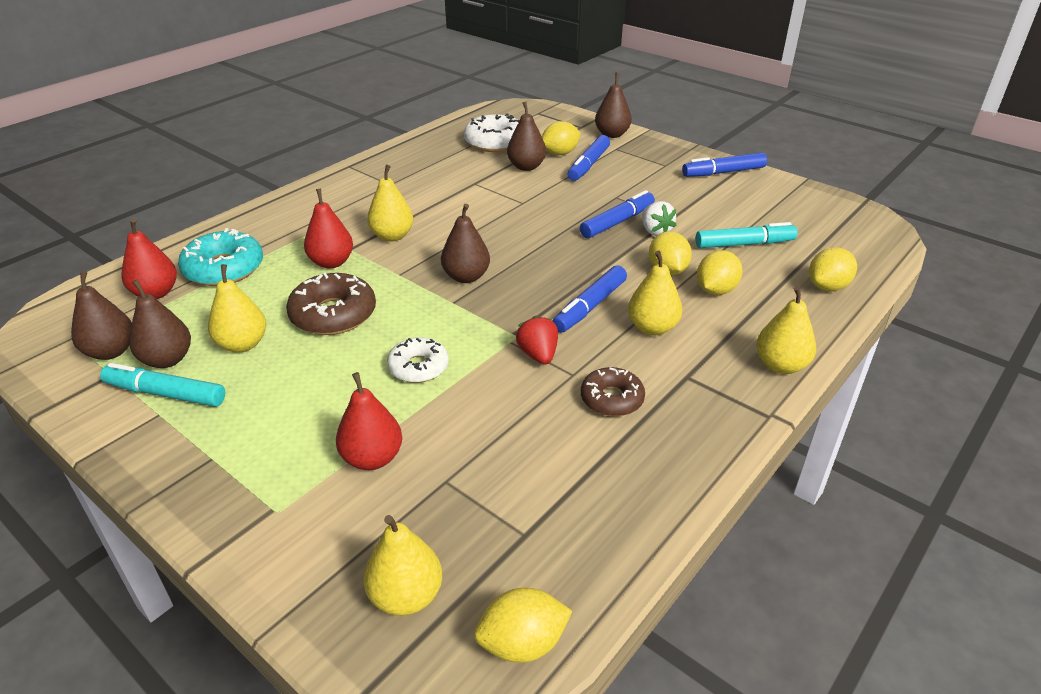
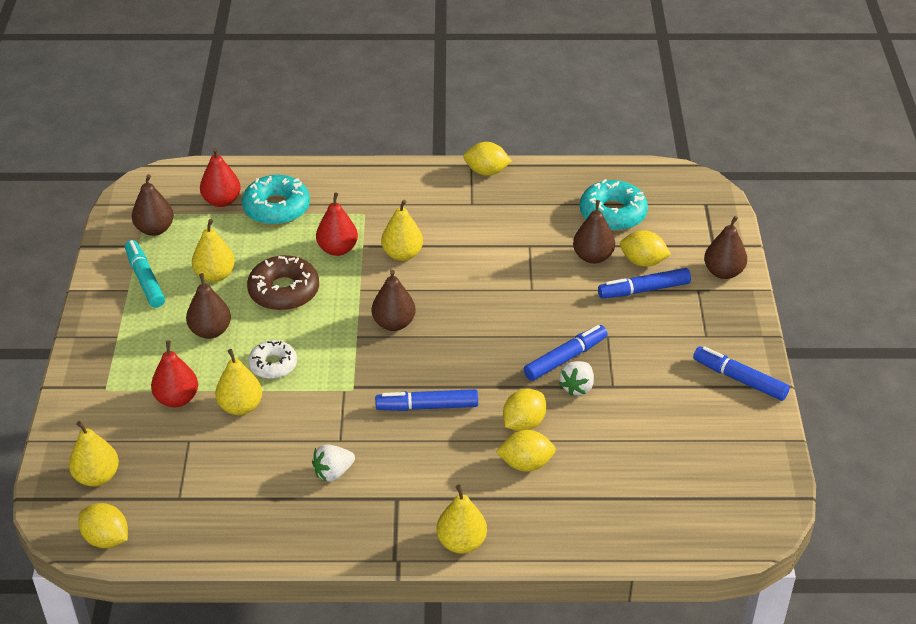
camera: 50 degrees right, 5 degrees up
brown pear [129,279,191,368] -> brown pear moved to [186,273,231,339]
white donut [464,113,520,152] -> turquoise donut [580,179,648,231]
red strawberry [516,315,558,364] -> none
blue marker [580,190,655,238] -> blue marker turned 45 degrees counterclockwise [524,325,608,381]
brown donut [581,367,645,416] -> white strawberry [312,444,355,482]
yellow pear [628,251,682,335] -> yellow pear moved to [215,349,262,415]
turquoise marker [695,222,798,248] -> none
yellow lemon [809,248,857,291] -> yellow lemon moved to [463,142,512,176]

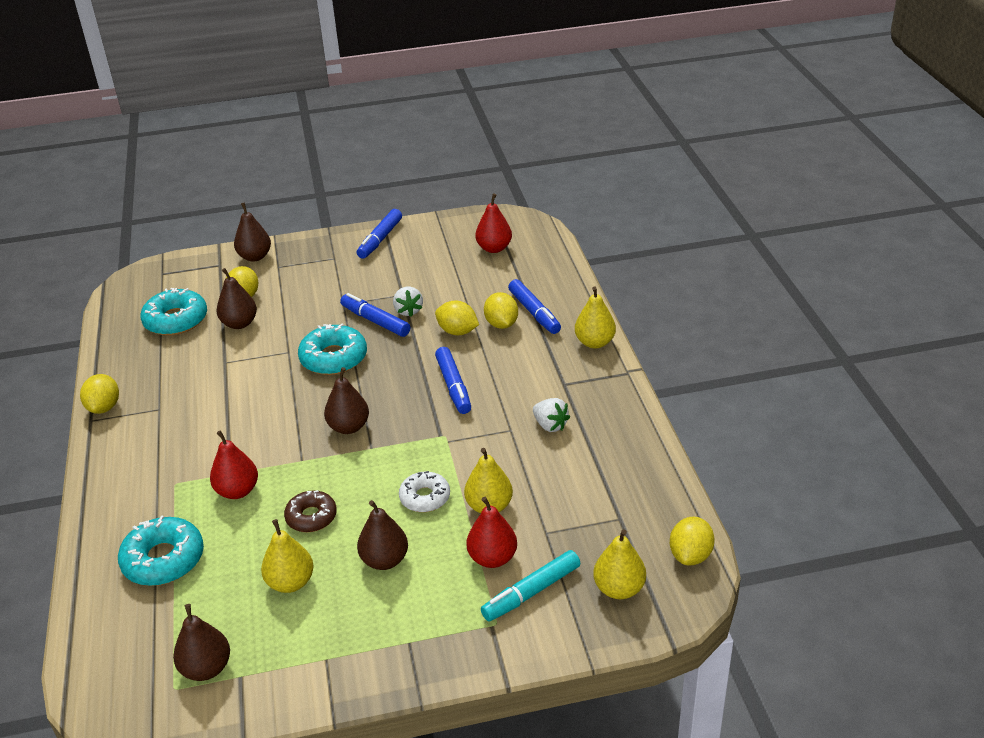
camera: 100 degrees left, 5 degrees down
turquoise marker [125,240,165,308] -> turquoise marker moved to [481,550,581,621]
red pear [200,148,241,207] -> red pear moved to [475,193,512,253]
brown donut [247,255,319,311] -> brown donut [284,490,337,532], size x0.65
yellow pear [381,200,423,261] -> none
white strawberry [559,361,594,396] -> white strawberry turned 60 degrees clockwise [393,286,423,317]
blue marker [598,268,691,299] -> blue marker moved to [508,279,561,334]
none -> turquoise donut [298,324,367,375]

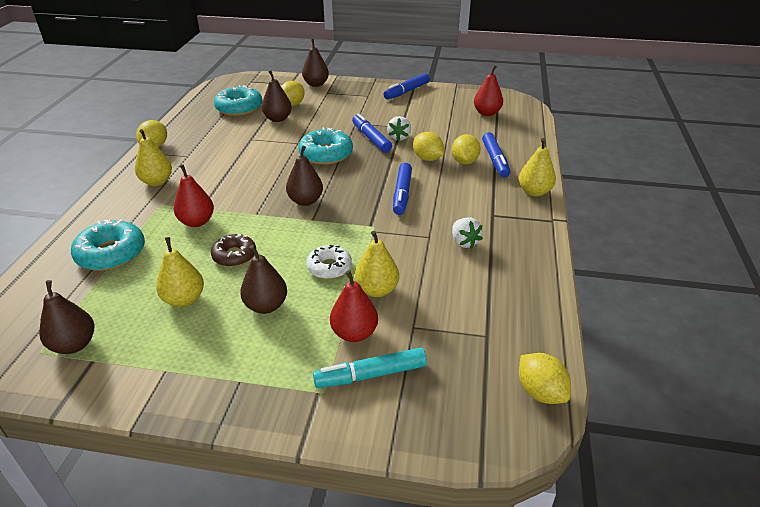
camera: 20 degrees right, 0 degrees up
yellow pear [593,529,646,599] -> yellow pear moved to [135,129,172,186]
yellow lemon [670,517,715,565] -> yellow lemon turned 75 degrees counterclockwise [519,353,571,404]

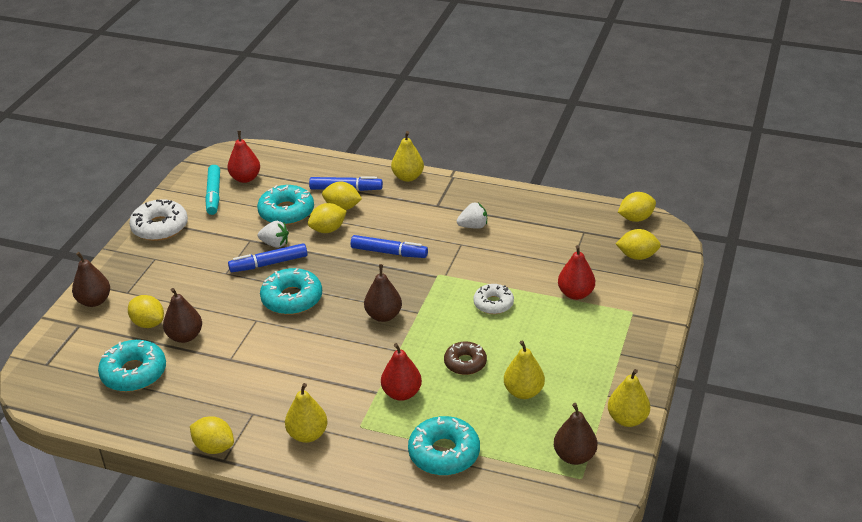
camera: 80 degrees left, 0 degrees up
brown pear [240,245,287,314] -> none
turquoise marker [313,348,427,388] -> turquoise marker moved to [205,165,220,215]
yellow pear [355,231,399,297] -> yellow pear moved to [608,369,650,427]
blue marker [384,73,430,99] -> white donut [129,199,188,241]
none -> turquoise donut [257,185,314,225]
none -> yellow lemon [615,229,661,260]

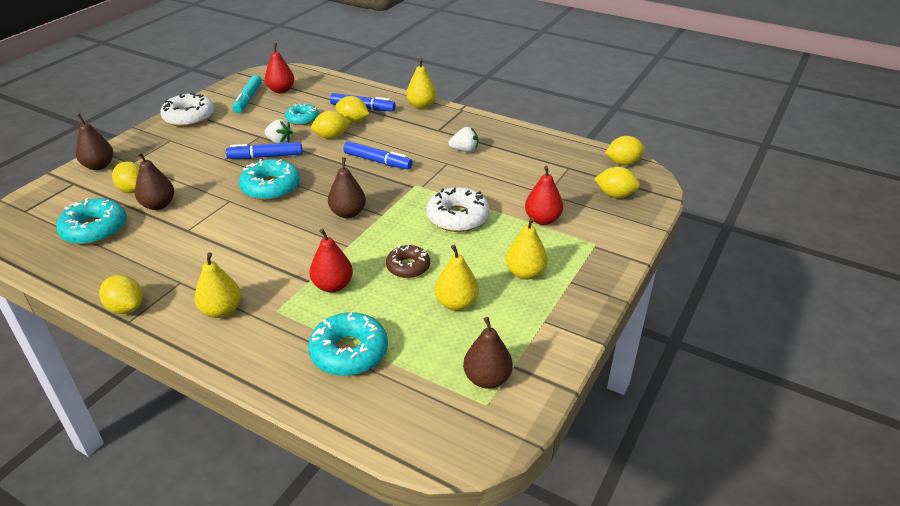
camera: 10 degrees right, 0 degrees up
turquoise donut [257,185,314,225] -> turquoise donut [285,103,319,125], size x0.65
white donut [473,284,514,314] -> white donut [426,187,490,232], size x1.55
yellow pear [608,369,650,427] -> yellow pear moved to [506,217,548,280]

